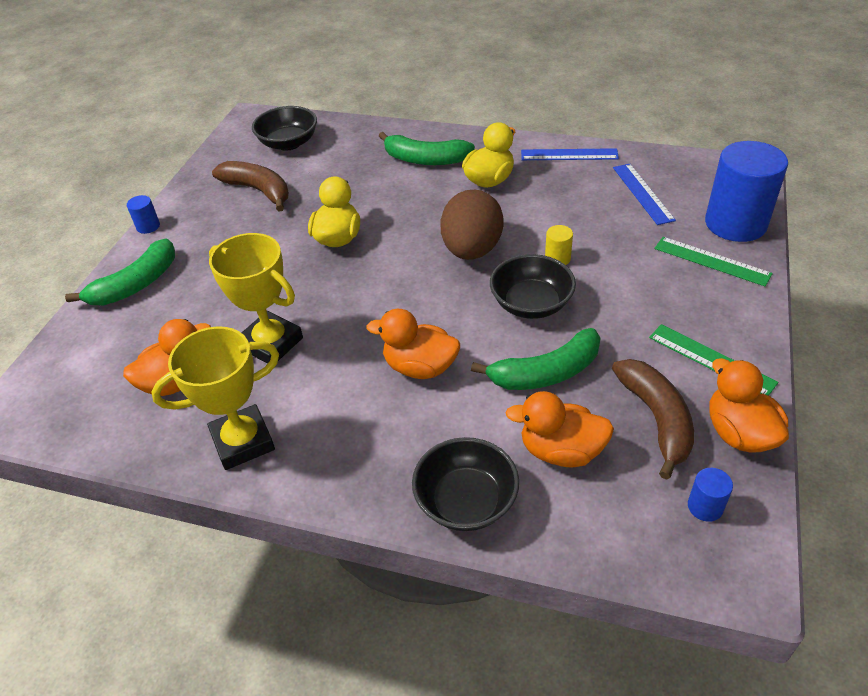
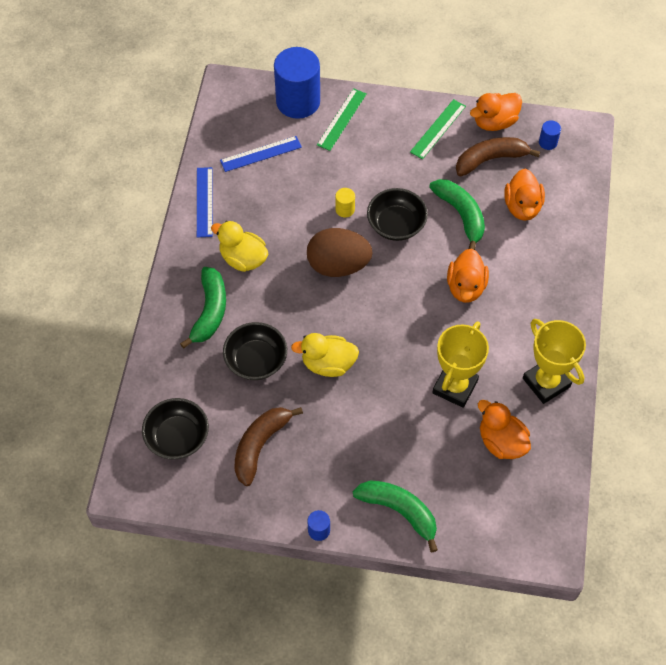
camera: 100 degrees left, 15 degrees up
black bowl [412,437,519,531] -> black bowl moved to [223,322,287,380]

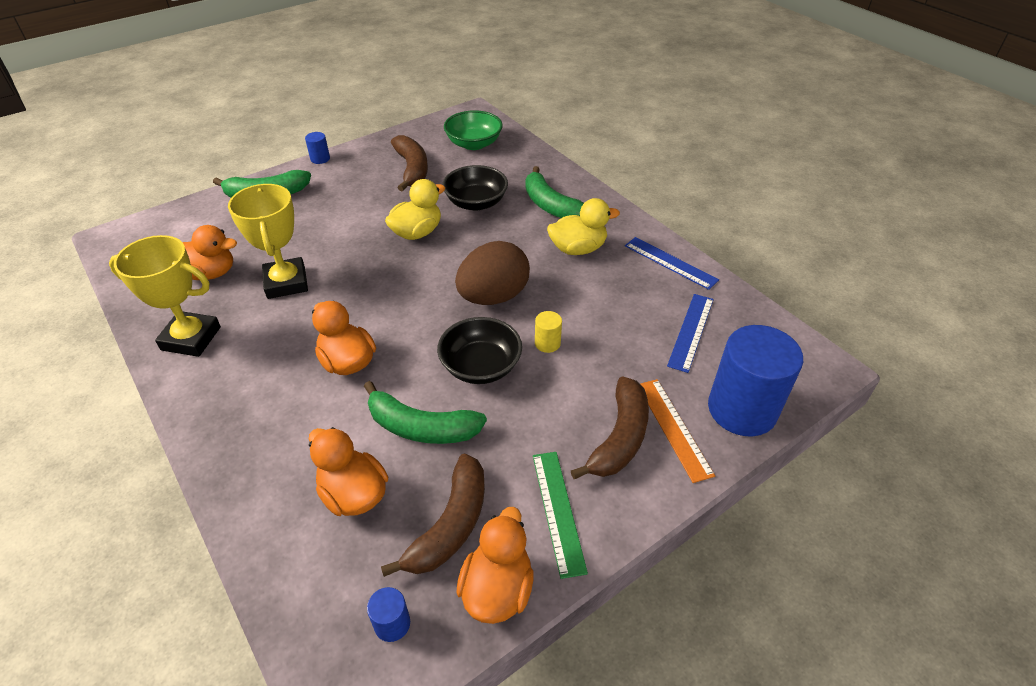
camera: 135 degrees right, 15 degrees down
black bowl [142,398,209,459] -> green bowl [444,110,503,150]
green ruler [317,88,366,151] -> orange ruler [640,379,715,483]
none -> brown banana [571,376,649,479]

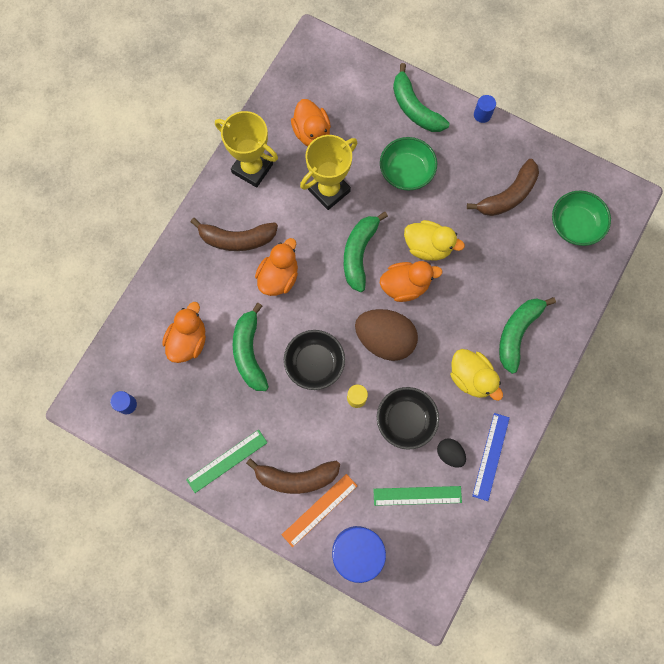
camera: 65 degrees right, 30 degrees up
yellow trophy [109,235,221,357] -> yellow trophy turned 45 degrees counterclockwise [215,111,278,188]
brown banana [381,454,485,577] -> brown banana moved to [191,218,278,251]
black bowl [442,165,508,211] -> black bowl moved to [377,387,439,450]
orange duck [456,507,534,624] -> orange duck moved to [380,261,442,302]
blue ruler [667,294,714,373] -> green ruler [373,486,462,506]
none -> green banana [344,212,388,292]
none -> green bowl [380,137,437,191]
none -> black egg [437,439,466,468]

